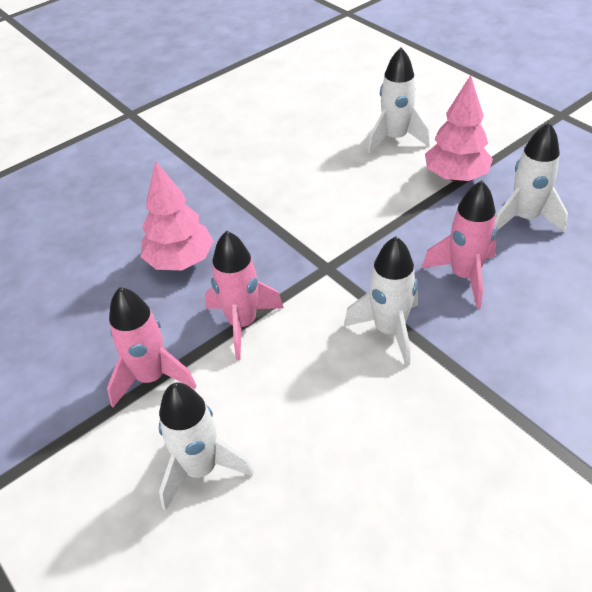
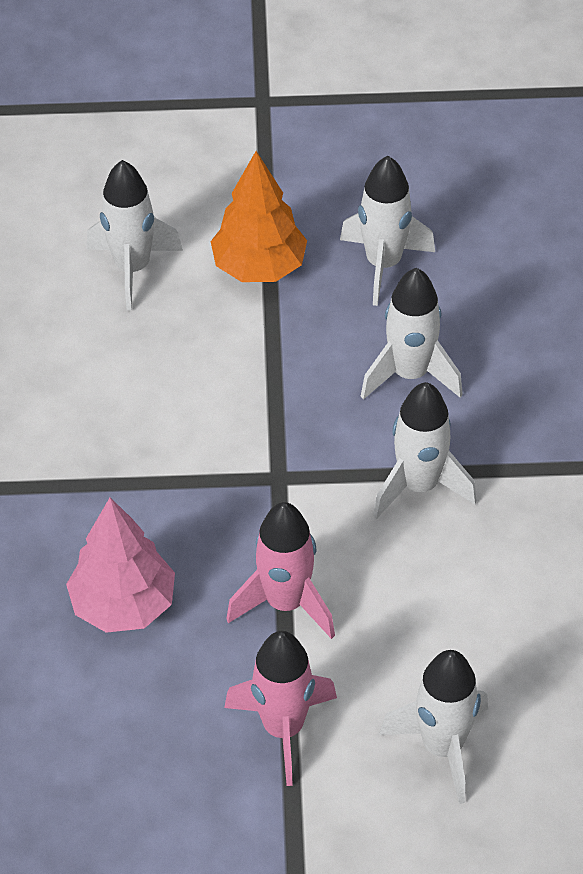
camera: 55 degrees left, 5 degrees up
pink rocket [422,180,497,309] -> white rocket [361,268,463,400]
pink tree [425,75,493,182] -> orange tree [211,151,307,282]

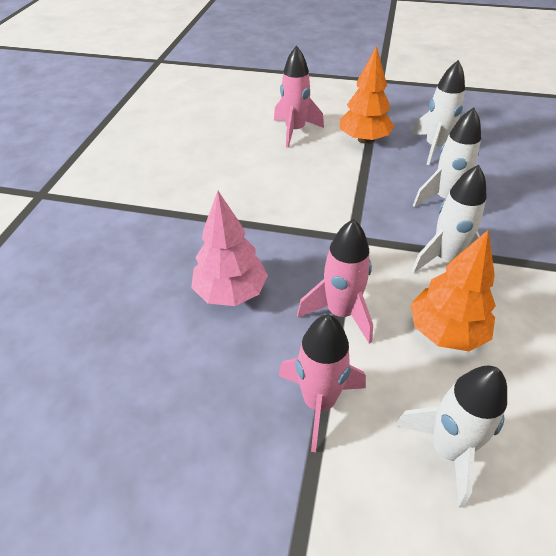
camera: 15 degrees right, 5 degrees down
white rocket [87,160,183,310] -> pink rocket [274,45,324,148]
none -> orange tree [411,230,496,351]

